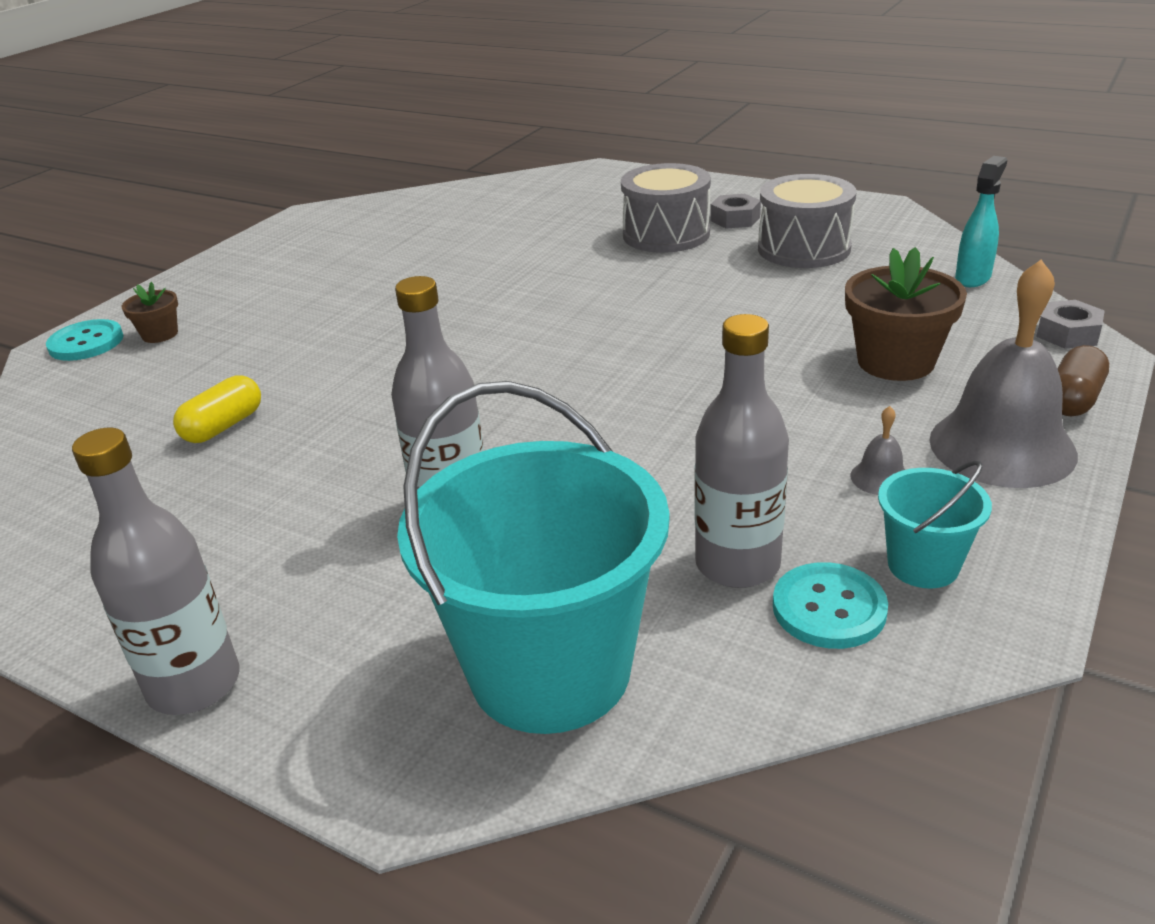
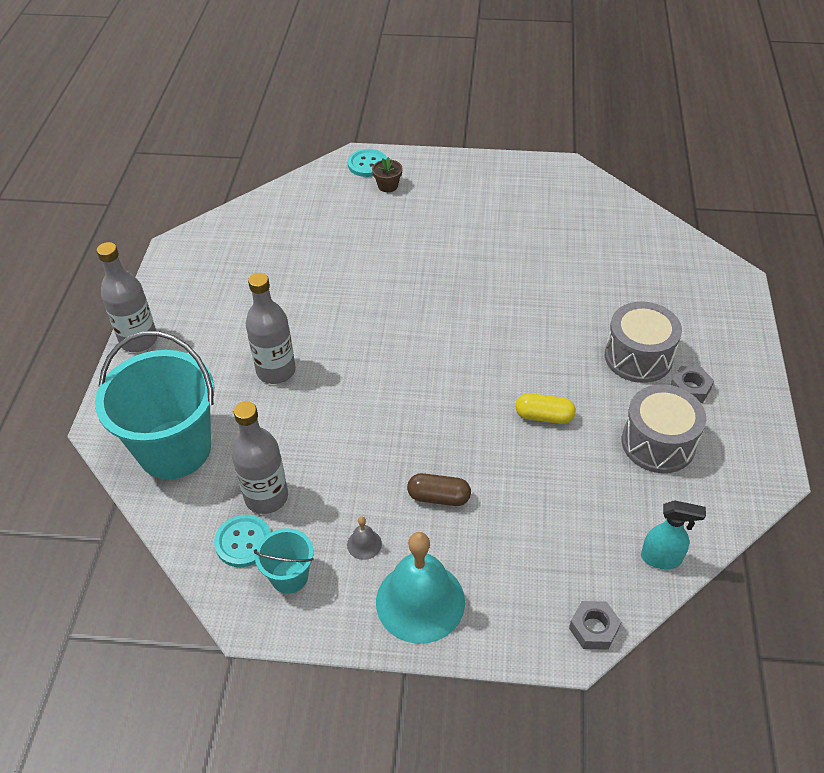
camera: 65 degrees right, 15 degrees up
yellow capsule [173,375,261,443] -> yellow capsule moved to [516,393,576,424]
brown flower pot [845,247,967,381] -> none
grey bell [929,259,1078,488] -> turquoise bell [376,532,465,644]
brown capsule [1058,345,1109,416] -> brown capsule moved to [407,473,471,506]

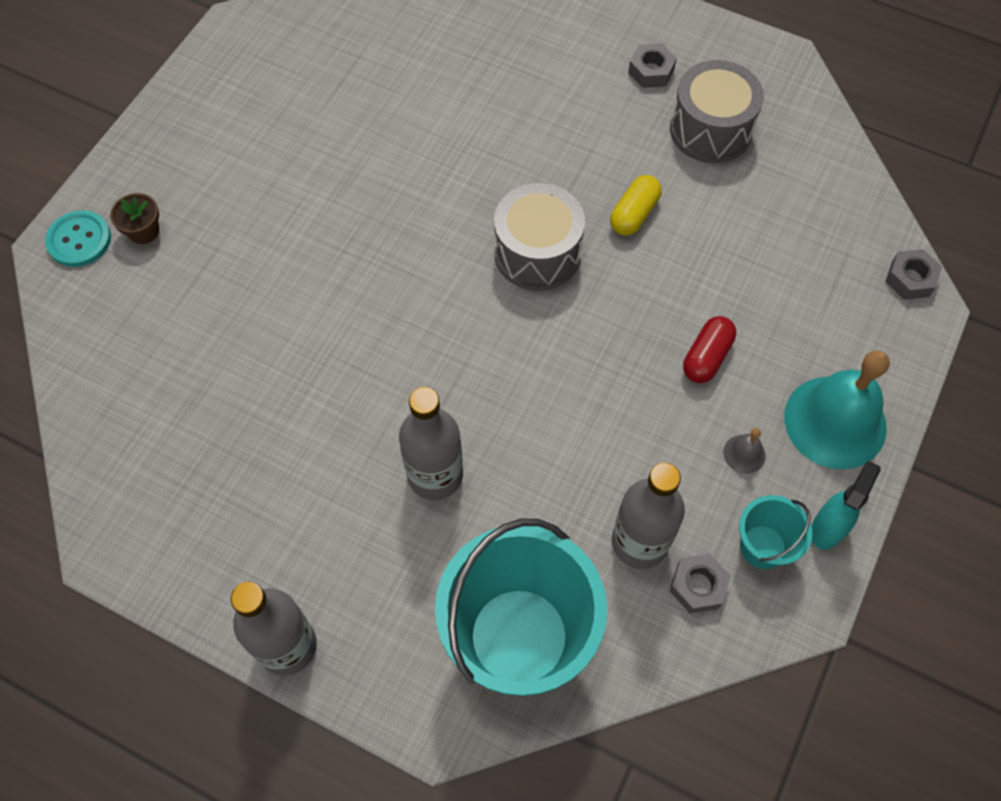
camera: 70 degrees left, 15 degrees up
turquoise button [214,515,271,568] -> grey nut [670,554,730,614]
brown capsule [407,473,471,506] -> red capsule [683,316,736,383]
grey drum [605,302,682,383] -> grey drum moved to [494,183,585,291]
turquoise spray bottle [641,500,706,569] -> turquoise spray bottle moved to [812,460,881,550]

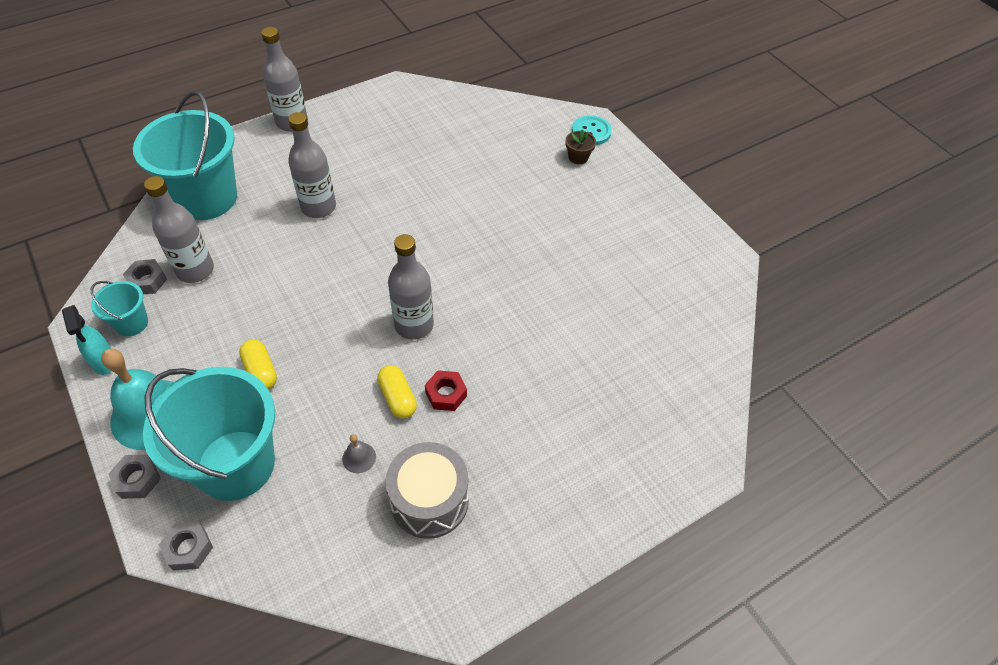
camera: 120 degrees right, 10 degrees down
grey drum [494,183,585,291] -> grey bottle [388,234,434,340]
grey nut [628,43,677,88] -> grey nut moved to [109,454,161,499]
red capsule [683,316,736,383] -> yellow capsule [239,339,277,390]
grey bell [723,428,766,474] -> grey bell moved to [342,434,376,473]
none -> turquoise bucket [143,367,275,501]
none -> red nut [425,370,467,411]

